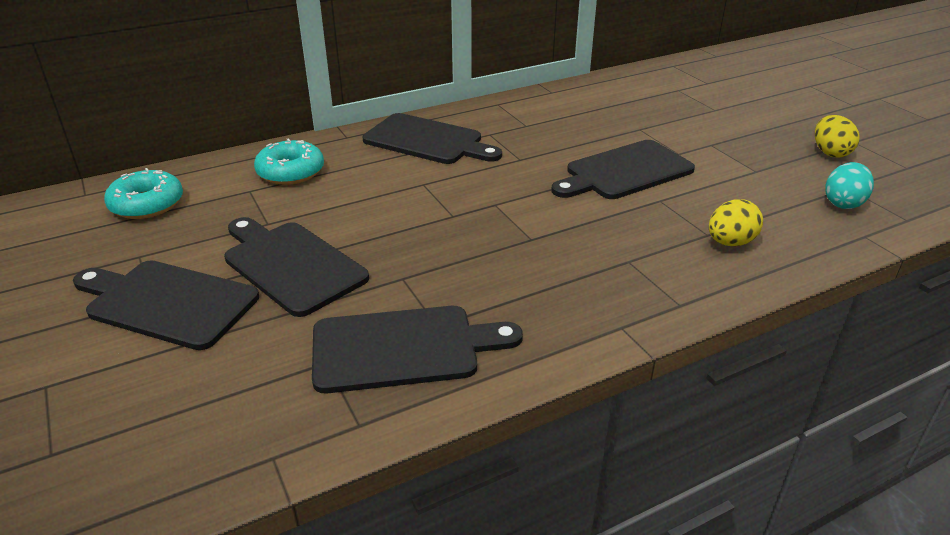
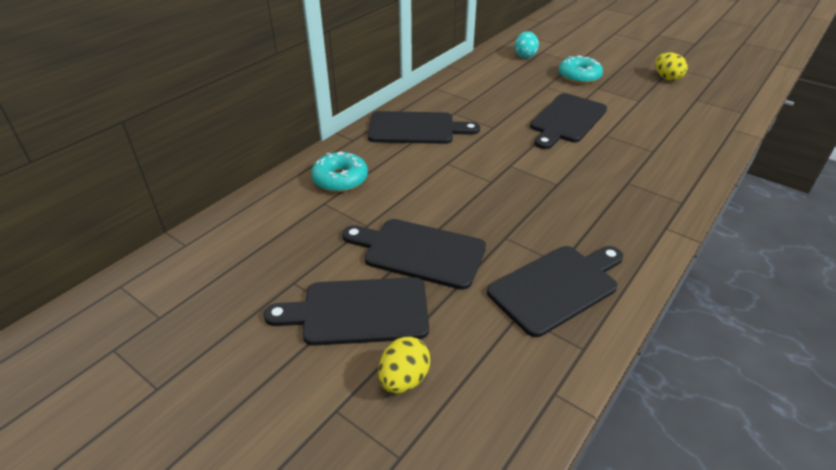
camera: 25 degrees left, 5 degrees up
turquoise donut [104,168,183,219] -> turquoise donut moved to [559,55,603,84]
yellow egg [709,199,763,246] -> yellow egg moved to [378,336,430,394]
turquoise egg [825,162,874,209] -> turquoise egg moved to [515,31,539,58]

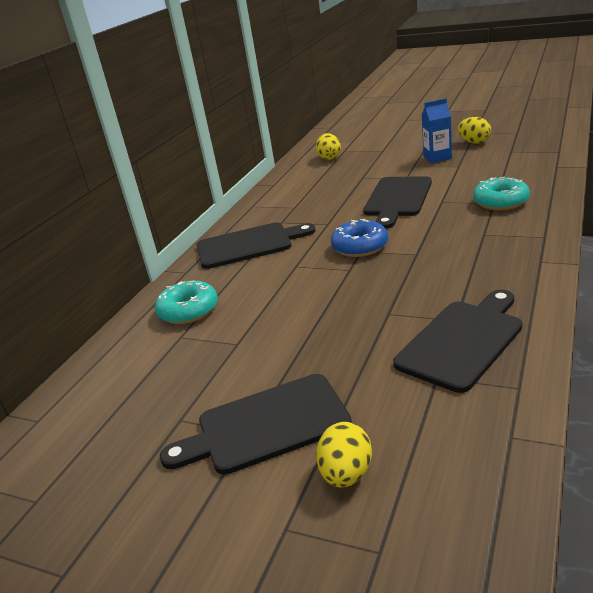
camera: 10 degrees left, 10 degrees down
black cutting board [342,219,486,290] -> none
turquoise egg [515,31,539,58] -> yellow egg [316,133,341,160]
turquoise donut [559,55,603,84] -> turquoise donut moved to [473,177,530,210]
none -> blue donut [331,219,388,257]
none -> blue carton [422,98,452,163]

